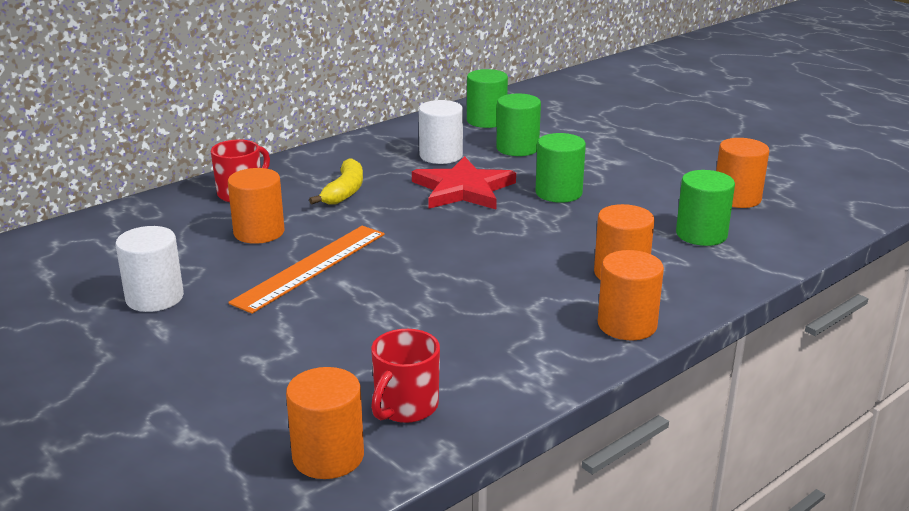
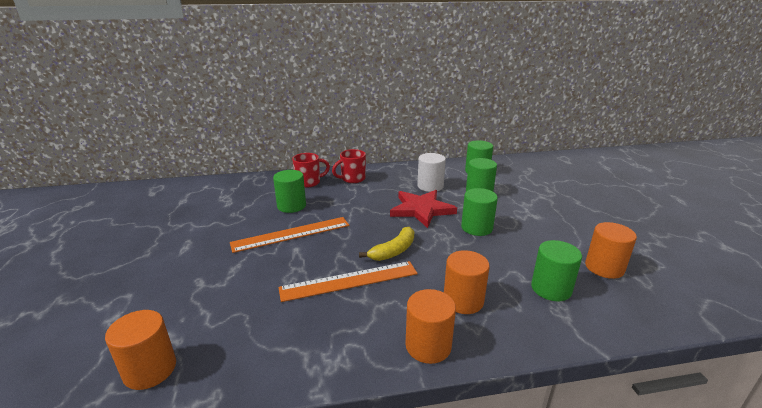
camera: 30 degrees right, 0 degrees up
white cylinder [116,226,184,312] -> none
orange cylinder [228,168,285,244] -> green cylinder [273,170,306,213]
yellow banana [309,158,363,205] -> yellow banana moved to [359,227,414,261]
red mug [371,329,440,423] -> red mug moved to [332,149,366,183]
none -> orange ruler [278,261,418,302]

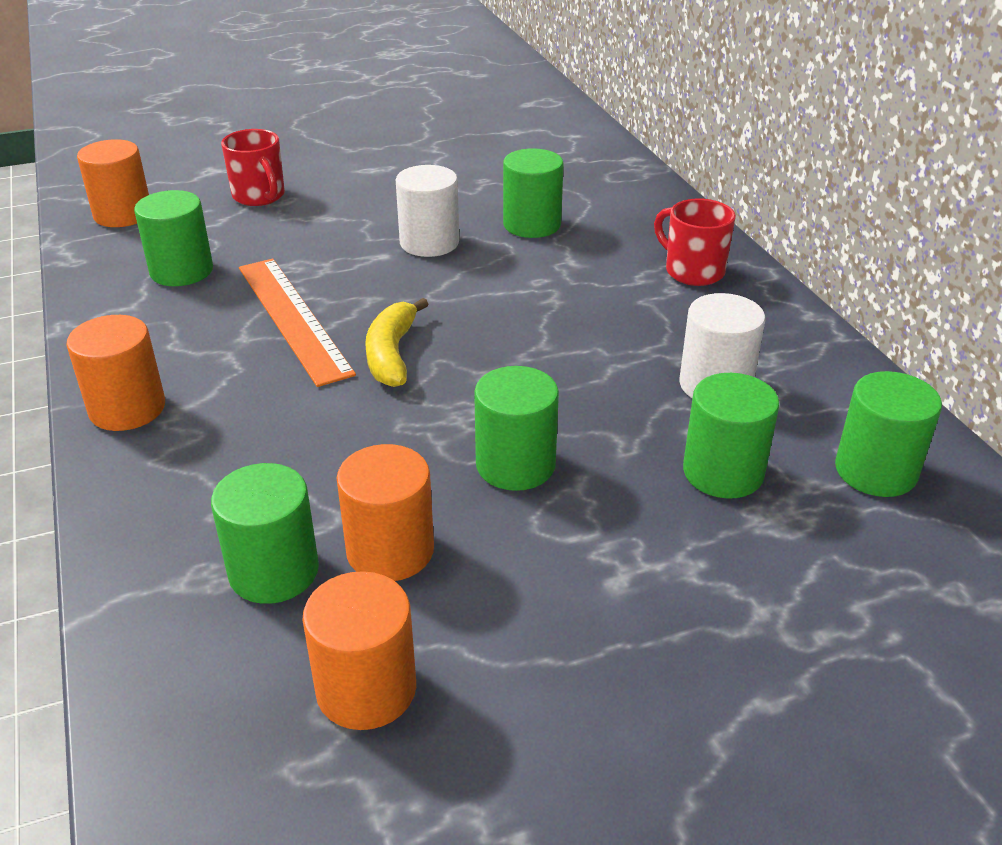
camera: 80 degrees right, 10 degrees up
orange ruler [230,217,349,253] -> white cylinder [396,165,459,257]
red mug [292,153,330,188] -> red mug moved to [221,129,285,206]
yellow banana [359,227,414,261] -> yellow banana turned 60 degrees clockwise [365,298,428,387]
red star [390,190,457,228] -> none
orange cylinder [444,250,490,314] -> orange cylinder moved to [337,444,434,581]
none -> green cylinder [134,190,213,286]

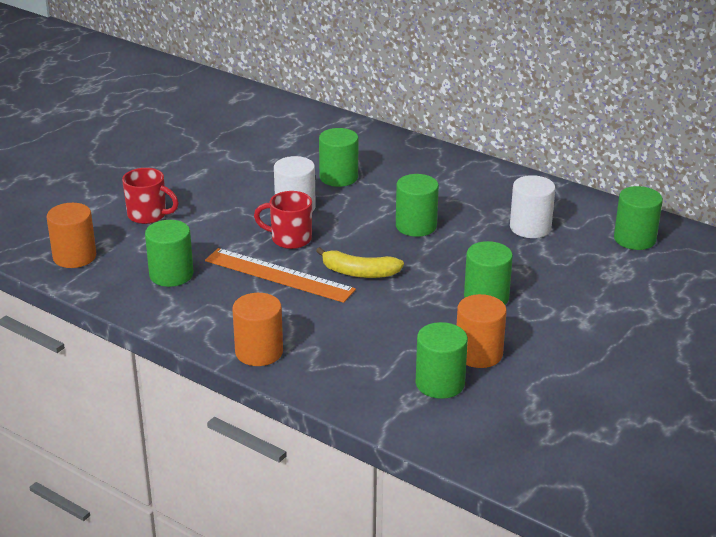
camera: 35 degrees left, 5 degrees down
orange cylinder [302,571,416,730] -> none
yellow banana [365,298,428,387] -> yellow banana turned 45 degrees counterclockwise [316,247,404,278]
red mug [654,198,736,286] -> red mug moved to [254,191,312,249]
green cylinder [683,373,779,499] -> green cylinder moved to [396,174,439,237]

